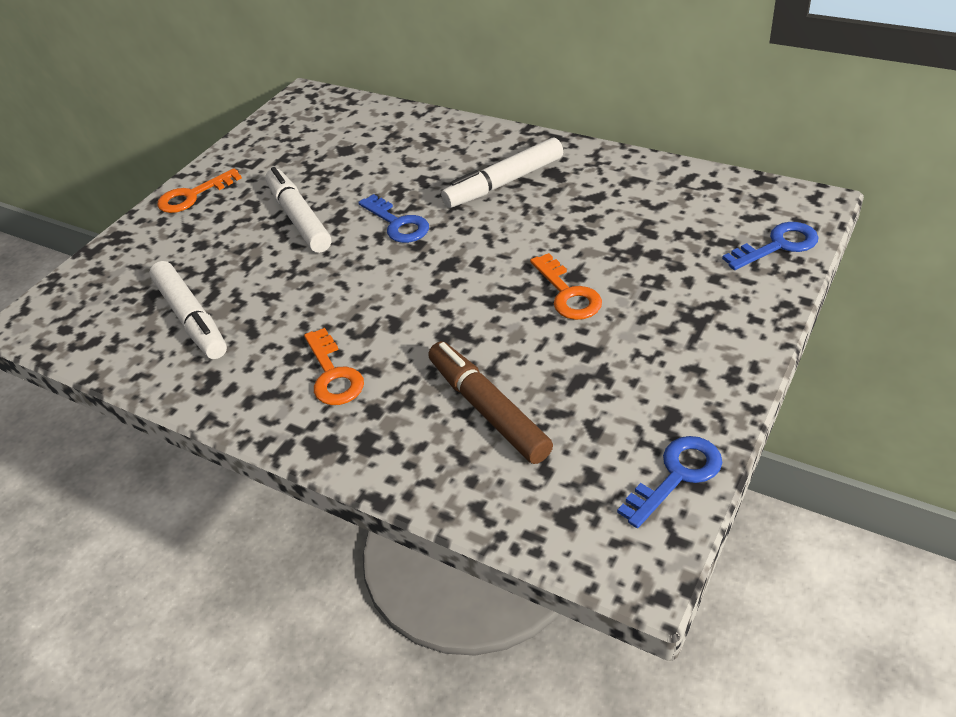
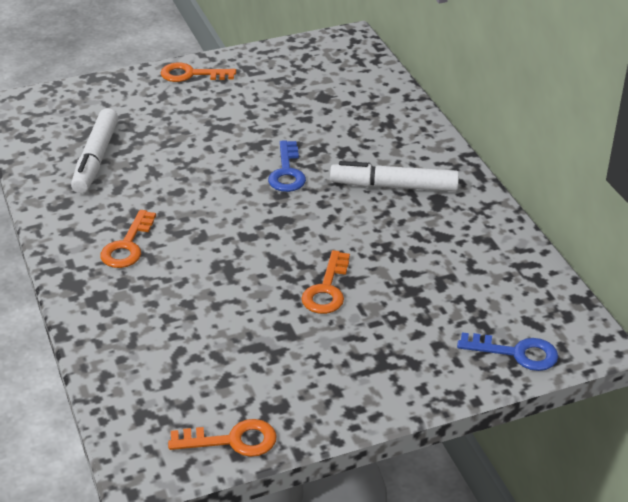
camera: 35 degrees right, 5 degrees down
white marker [265,167,331,253] -> none
brown marker [428,342,553,464] -> none
blue key [617,436,722,528] -> orange key [168,419,277,457]

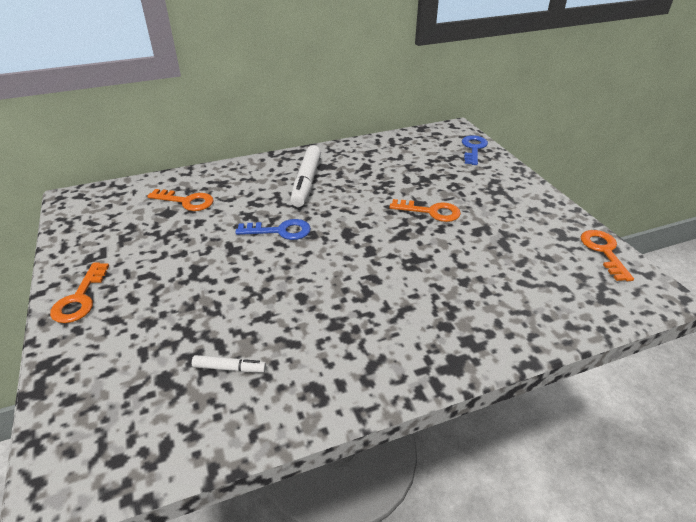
camera: 90 degrees left, 0 degrees up
white marker [71,108,118,193] -> white marker [192,355,266,372], size x0.49
orange key [100,210,156,268] -> orange key moved to [147,189,214,211]

